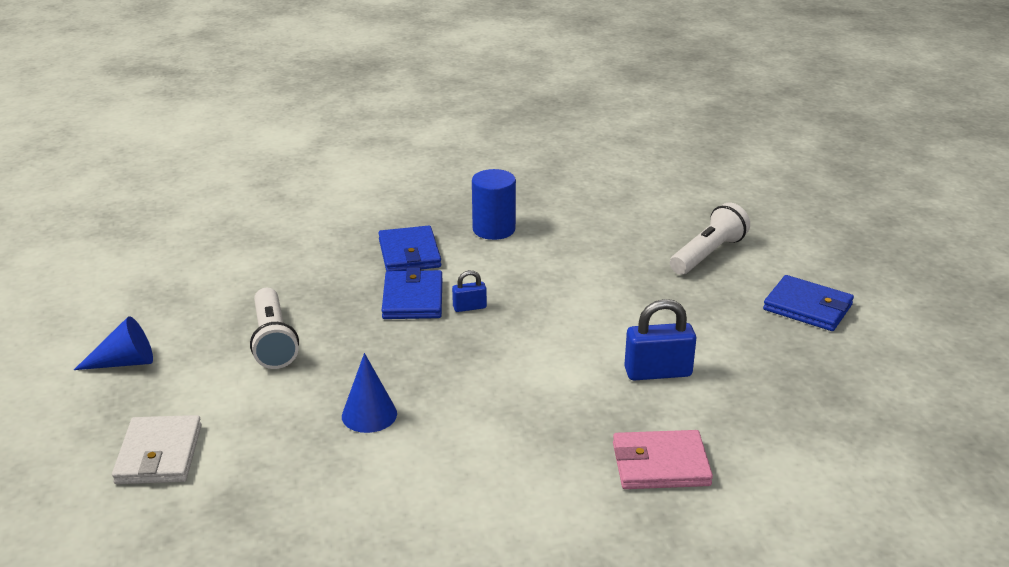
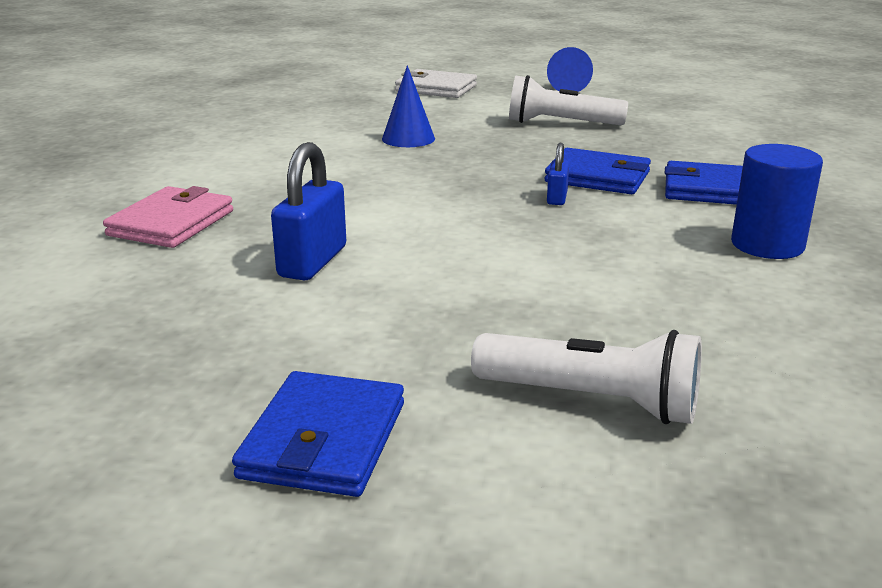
camera: 115 degrees right, 5 degrees down
white flashlight [670,203,750,275] -> white flashlight turned 45 degrees counterclockwise [471,330,702,424]
blue wallet [763,275,854,331] -> blue wallet turned 45 degrees counterclockwise [232,371,404,497]

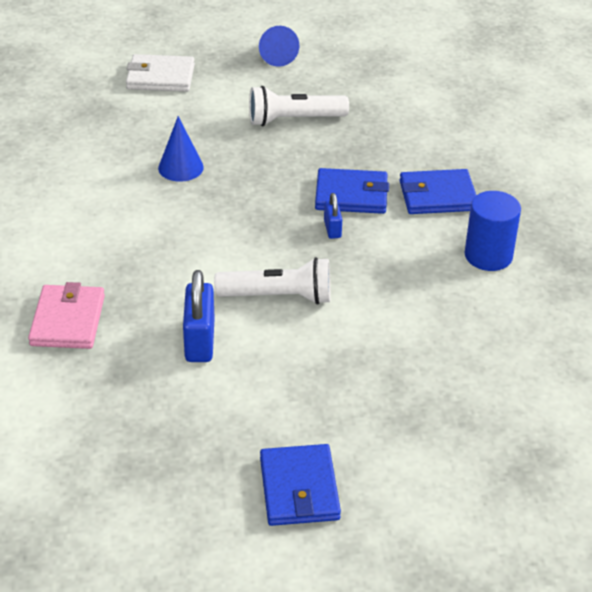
camera: 20 degrees left, 15 degrees up
white flashlight [471,330,702,424] -> white flashlight moved to [214,257,331,305]

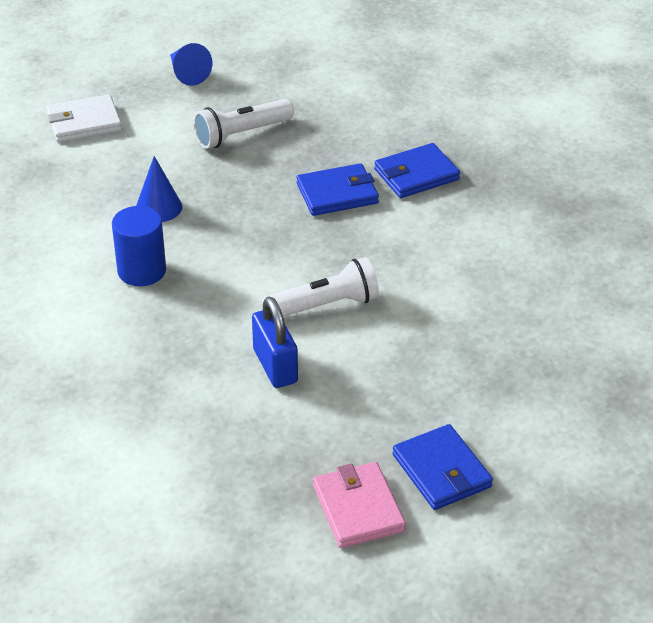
camera: 20 degrees left, 0 degrees up
pink wallet [28,282,105,349] -> pink wallet moved to [313,462,406,548]
blue padlock [324,193,342,239] -> none
blue cylinder [465,191,521,271] -> blue cylinder moved to [112,206,166,286]

